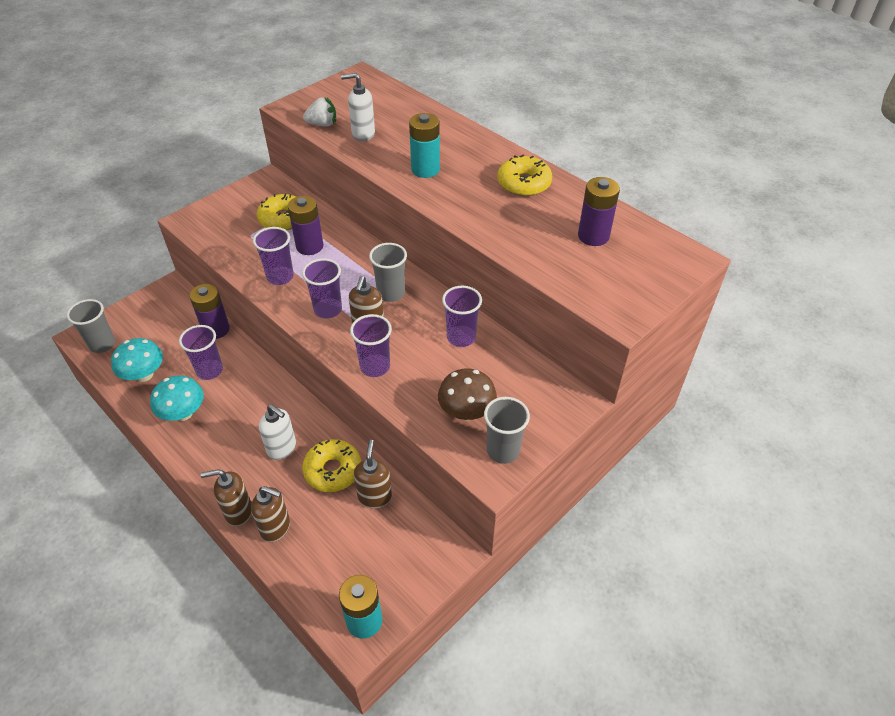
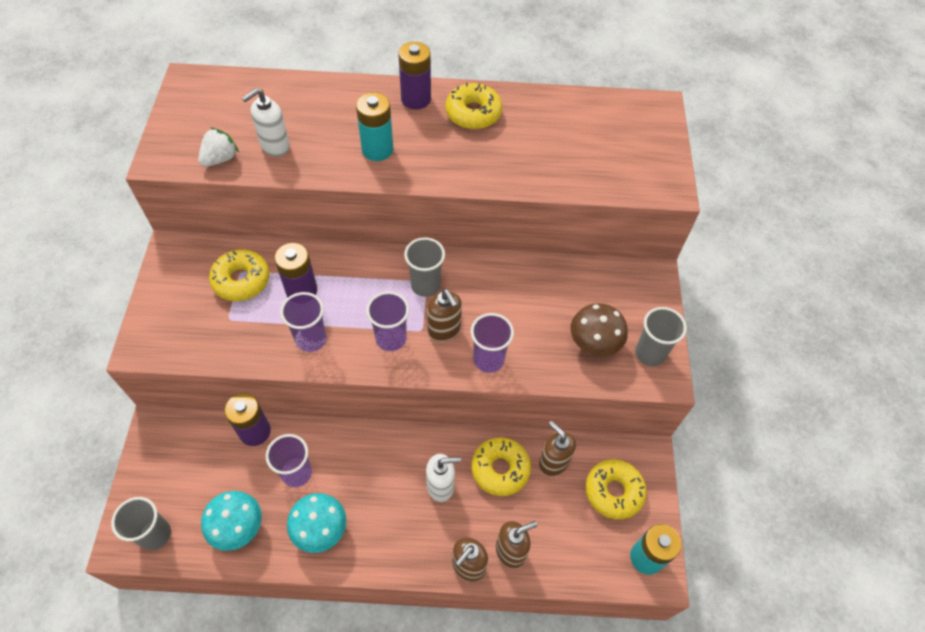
camera: 45 degrees left, 10 degrees up
purple cup [442,286,482,347] -> none
purple battery [578,177,620,246] -> purple battery moved to [398,42,431,109]
none -> yellow donut [586,459,647,520]

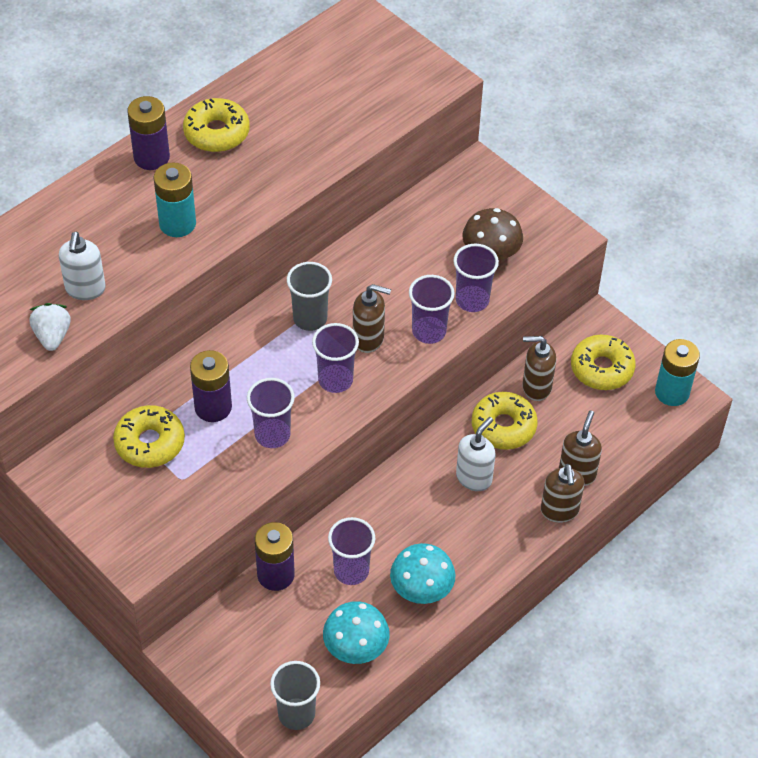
camera: 45 degrees left, 5 degrees down
grey cup [635,307,687,366] -> none
none -> purple cup [453,244,499,312]

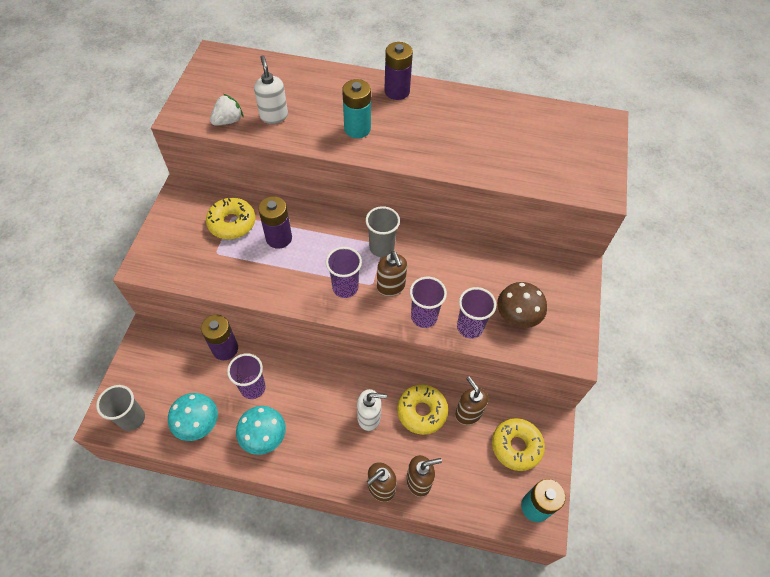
camera: 55 degrees right, 5 degrees up
white soap dispenser [59,232,106,300] -> white soap dispenser turned 105 degrees clockwise [254,55,288,124]
yellow donut [183,98,250,152] -> none
purple cup [247,378,295,448] -> none

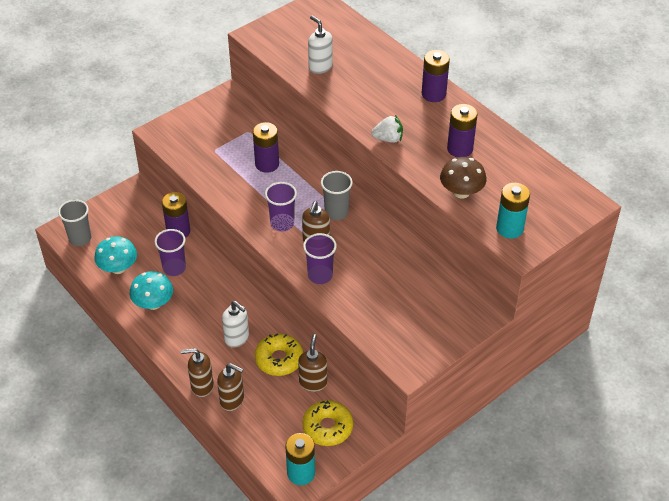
camera: 40 degrees right, 10 degrees down
yellow donut [206,198,255,239] -> none
white strawberry [210,94,243,126] -> white strawberry moved to [371,115,403,143]
white soap dispenser [254,55,288,124] -> white soap dispenser turned 60 degrees counterclockwise [308,15,333,74]
turquoise battery [342,79,371,138] -> turquoise battery moved to [496,183,530,239]
purple cup [457,287,496,339] -> none
brown mushroom [497,282,547,328] -> brown mushroom moved to [440,157,487,199]
none -> purple battery [447,104,477,157]

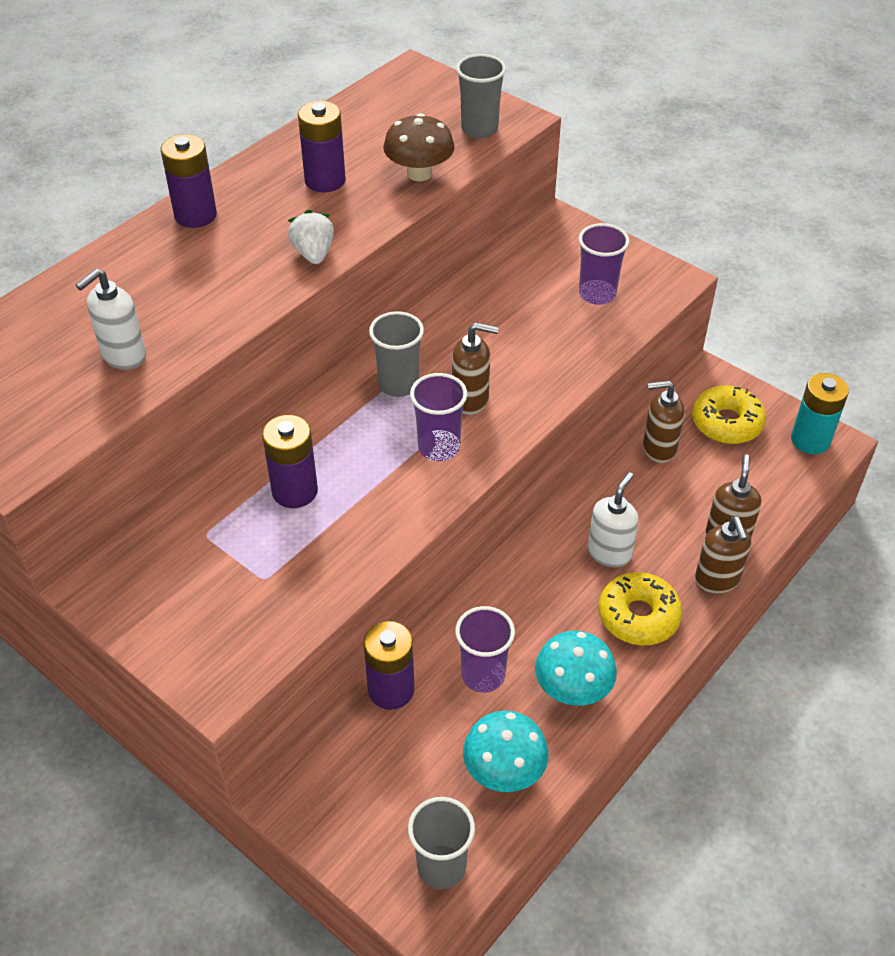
camera: 100 degrees left, 0 degrees up
yellow donut [255,333,303,376] -> yellow donut moved to [598,572,683,645]
purple cup [303,233,337,284] -> purple cup moved to [579,223,629,305]
turquoise battery [496,183,530,239] -> grey cup [456,54,506,138]

